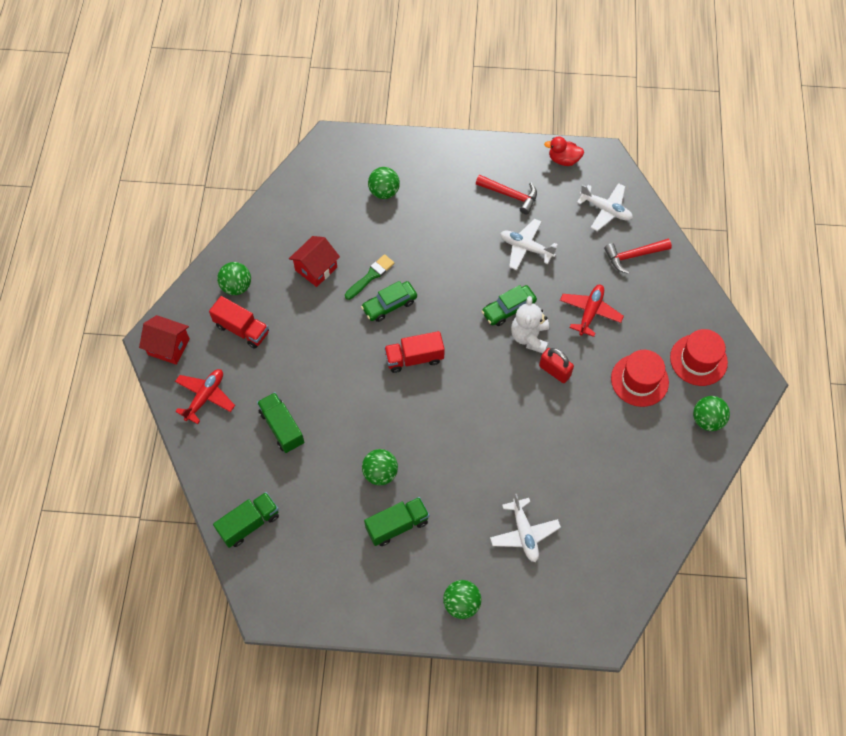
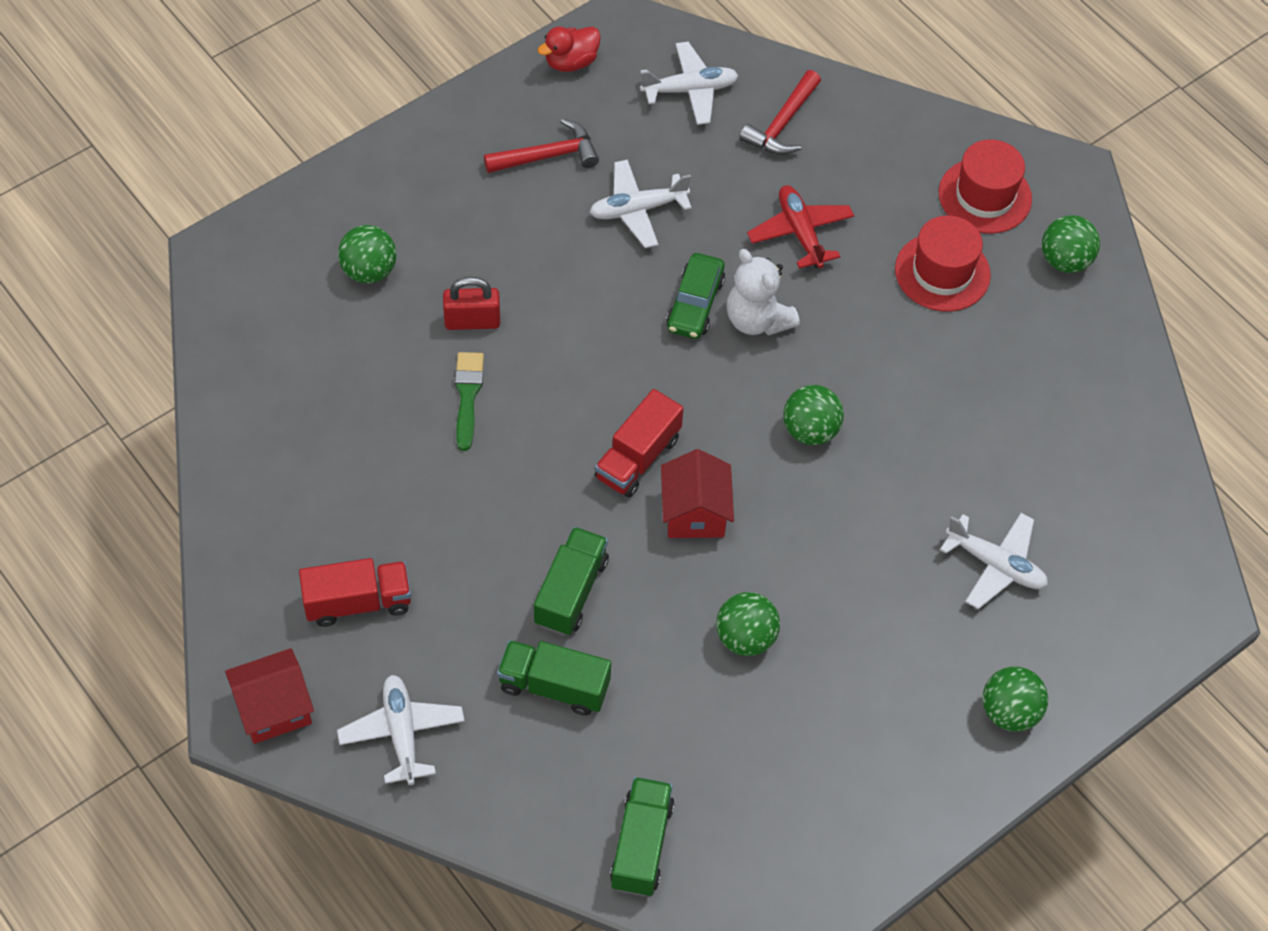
camera: 45 degrees left, 5 degrees down
red plane [175,369,235,424] -> white plane [337,675,465,785]
green ball [217,262,251,295] -> green ball moved to [783,385,844,445]
red house [289,236,340,287] -> red house moved to [661,449,734,538]
green car [361,281,417,322] -> none
green truck [364,497,429,546] -> green truck moved to [534,527,609,636]
red padlock [539,348,574,383] -> red padlock moved to [443,277,500,330]

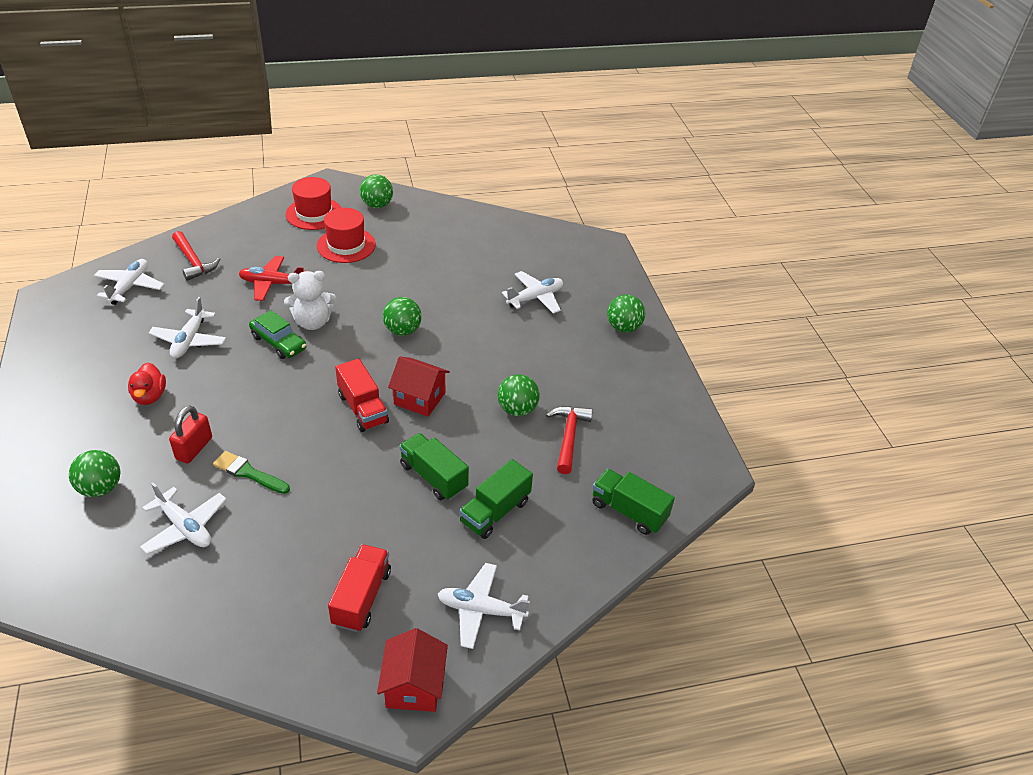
camera: 65 degrees left, 15 degrees down
red hammer [484,119,599,173] -> red hammer moved to [546,406,593,474]
red duck [538,27,601,72] -> red duck moved to [128,363,166,405]
none -> white plane [140,483,227,554]

